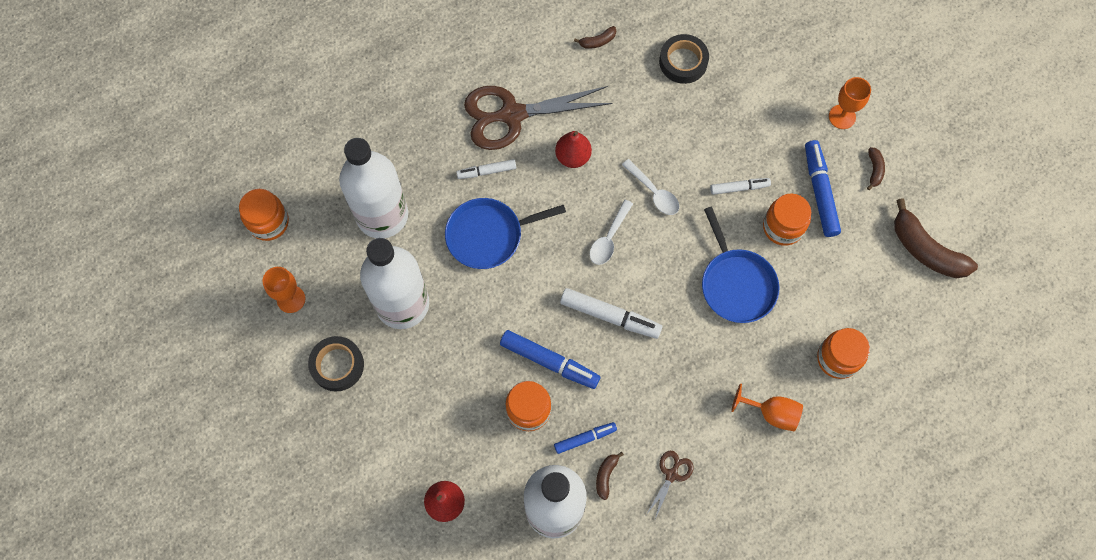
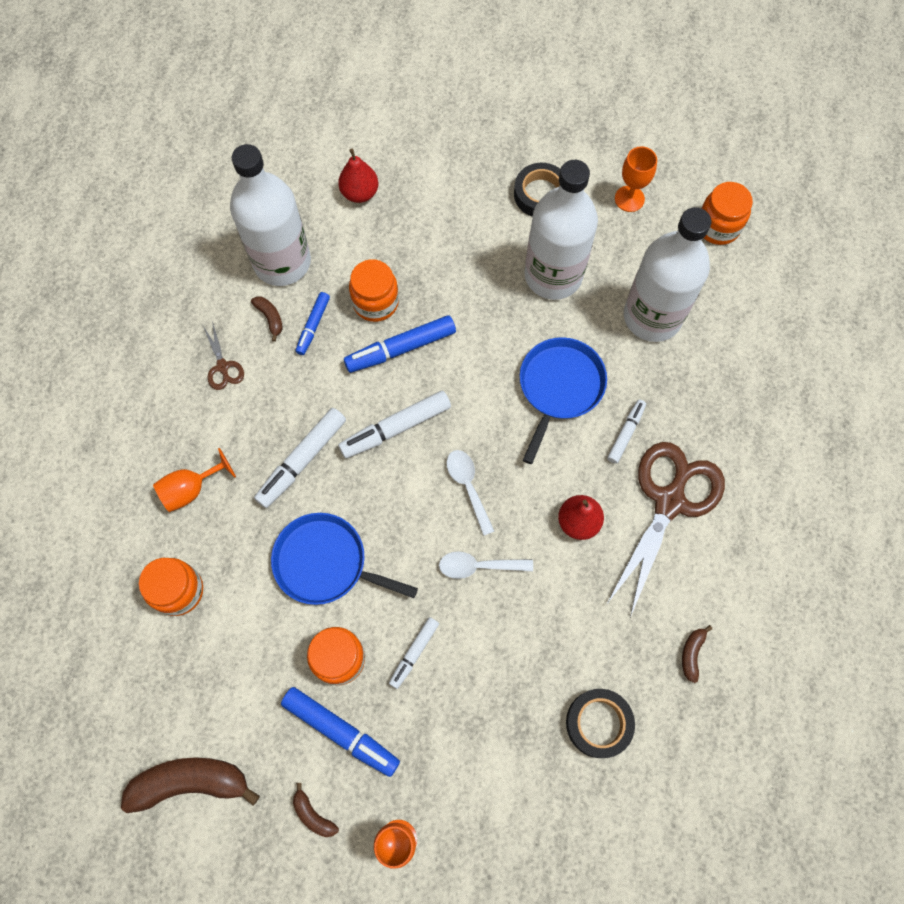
camera: 130 degrees right, 0 degrees up
none -> white marker [254,408,346,508]

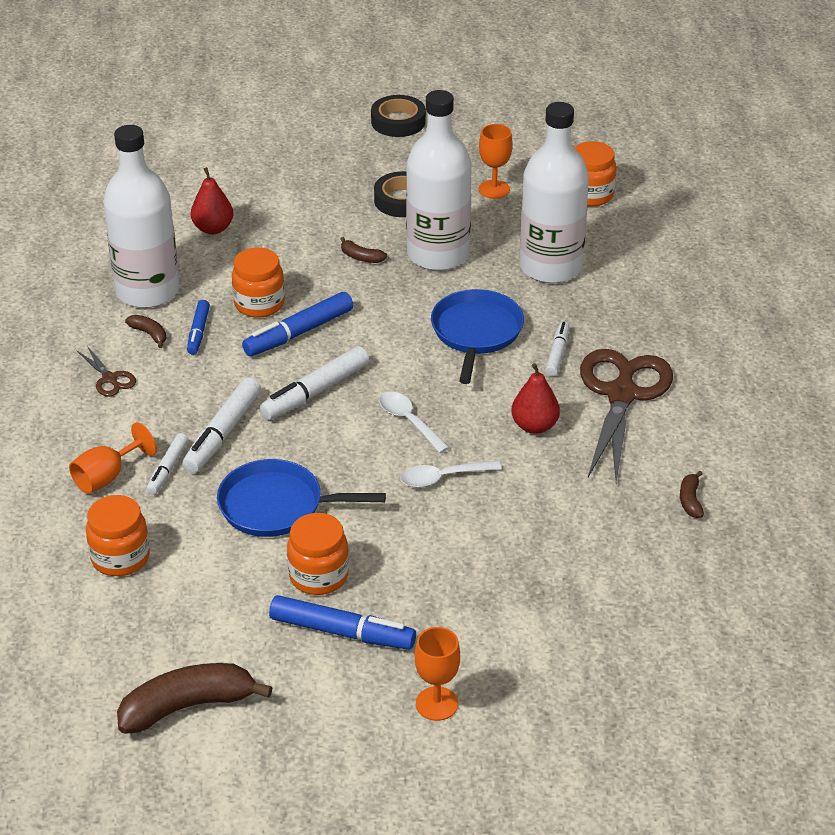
camera: 15 degrees left, 30 degrees down
brown banana [293,783,339,837] -> brown banana moved to [340,237,387,263]
white marker [389,617,439,689] -> white marker moved to [146,433,188,495]
black tape [566,689,635,758] -> black tape moved to [371,95,426,137]

